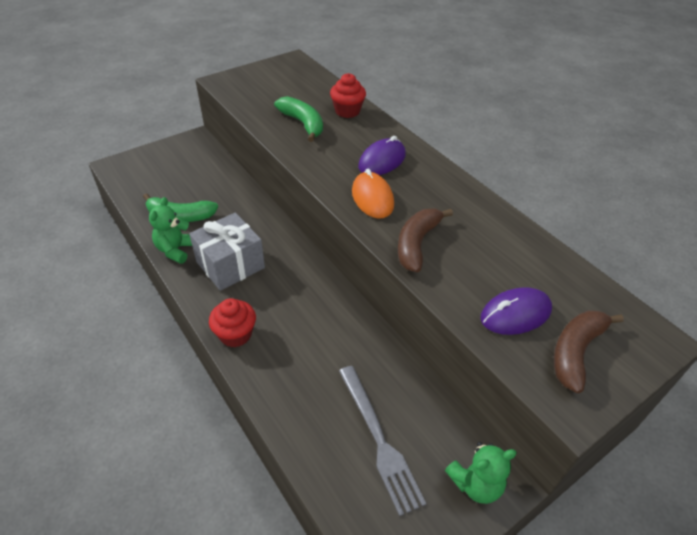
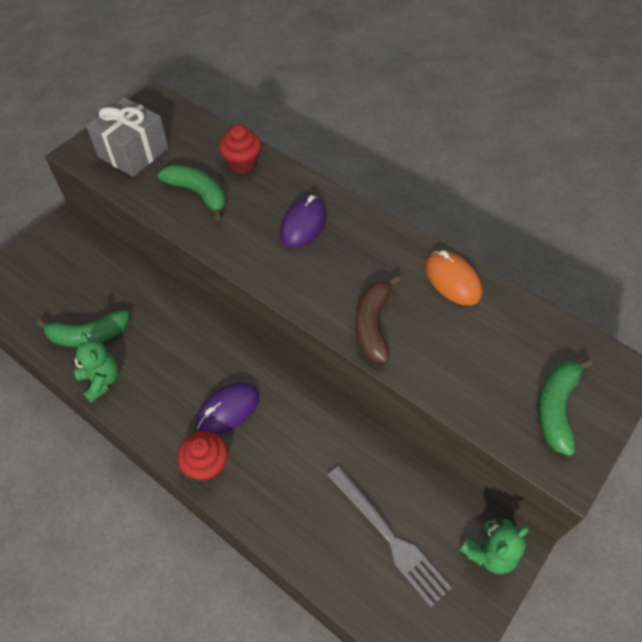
camera: 15 degrees left, 10 degrees up
green teddy bear [149,197,192,264] -> green teddy bear turned 150 degrees clockwise [72,333,119,403]
grey gift [189,213,265,291] -> grey gift moved to [86,97,168,177]
orange mouse [352,169,394,218] -> orange mouse moved to [425,250,482,305]
purple mouse [481,287,552,335] -> purple mouse moved to [196,383,259,435]
brown banana [554,311,624,393] -> green banana [538,359,593,456]

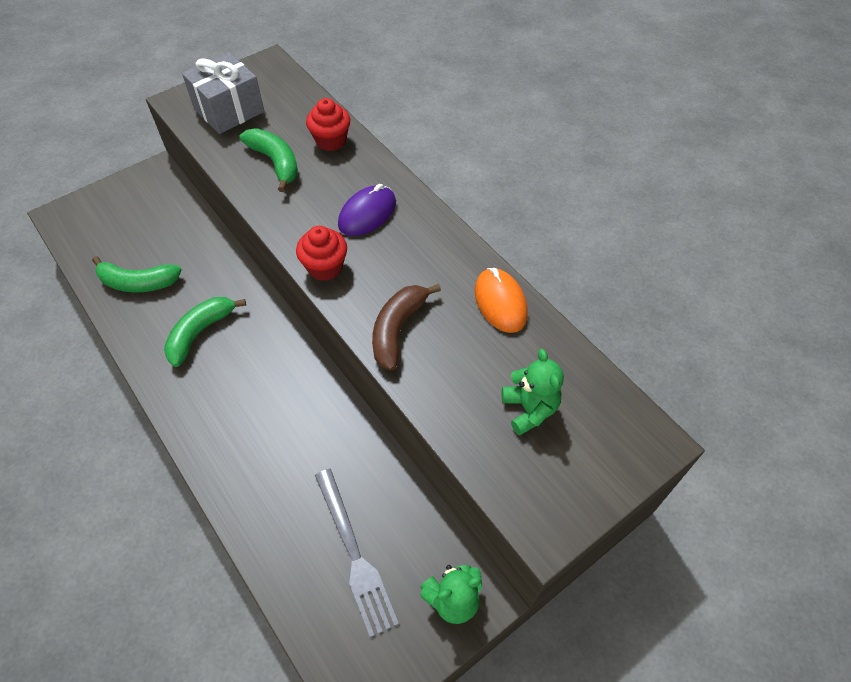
camera: 15 degrees right, 0 degrees up
green teddy bear [72,333,119,403] -> green teddy bear moved to [502,349,564,436]
red cupcake [177,431,228,481] -> red cupcake moved to [296,226,347,281]
purple mouse [196,383,259,435] -> none
green banana [538,359,593,456] -> green banana moved to [164,297,246,367]

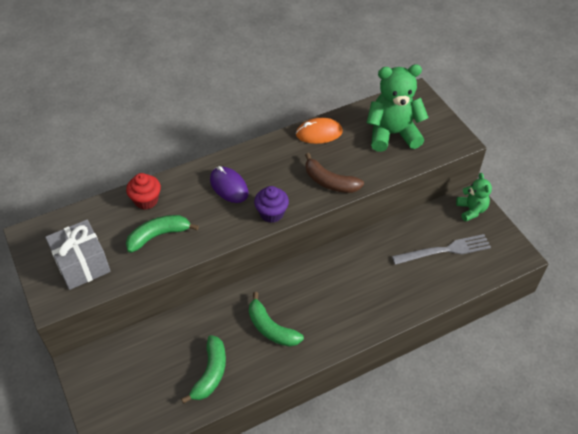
camera: 80 degrees left, 5 degrees down
red cupcake [296,226,347,281] -> purple cupcake [254,186,289,223]
green teddy bear [502,349,564,436] -> green teddy bear [367,64,429,152], size x1.78

